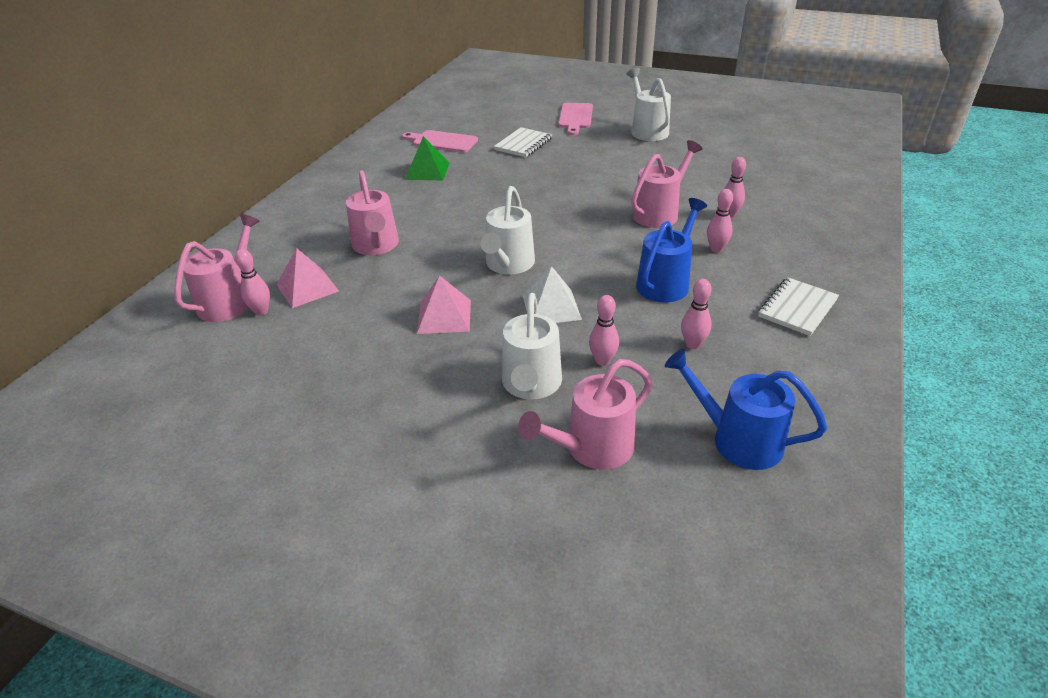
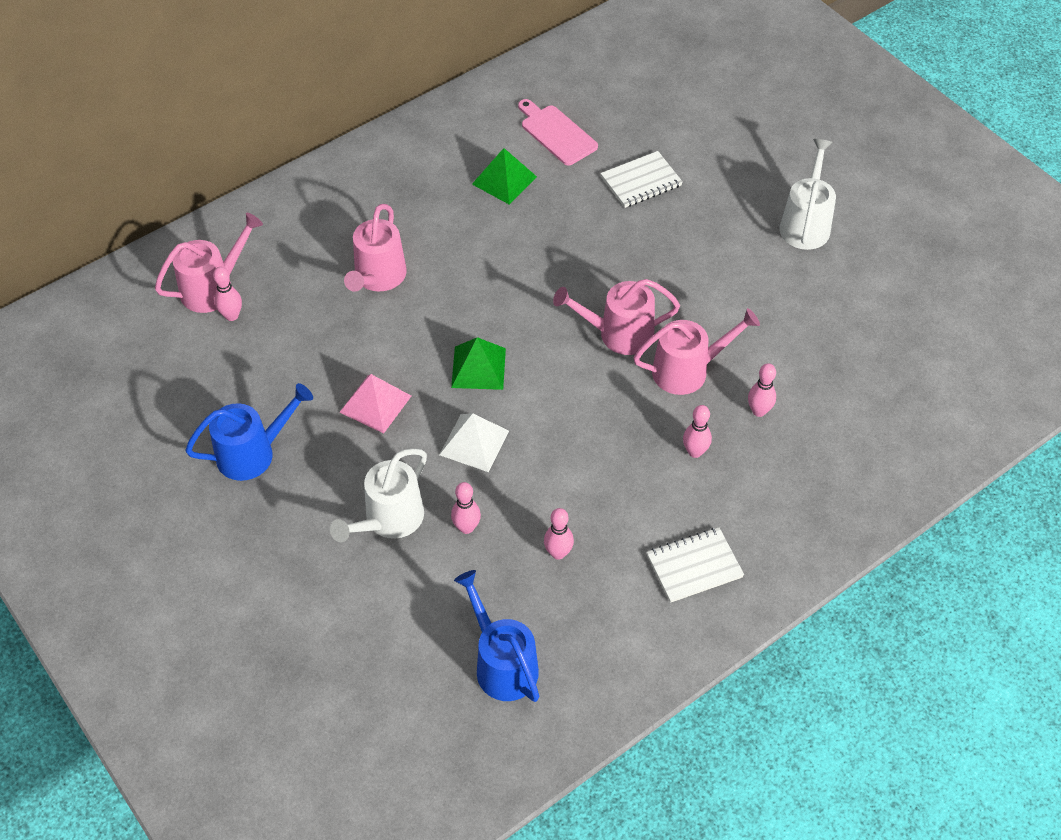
camera: 30 degrees right, 15 degrees up
pink pyramid [276,248,339,308] -> none
white watering can [481,186,535,274] -> green pyramid [451,337,506,390]
pink watering can [518,359,652,470] -> pink watering can moved to [553,279,680,355]
pink cutting board [558,103,593,135] -> none
blue watering can [636,198,707,303] -> blue watering can moved to [185,383,313,481]

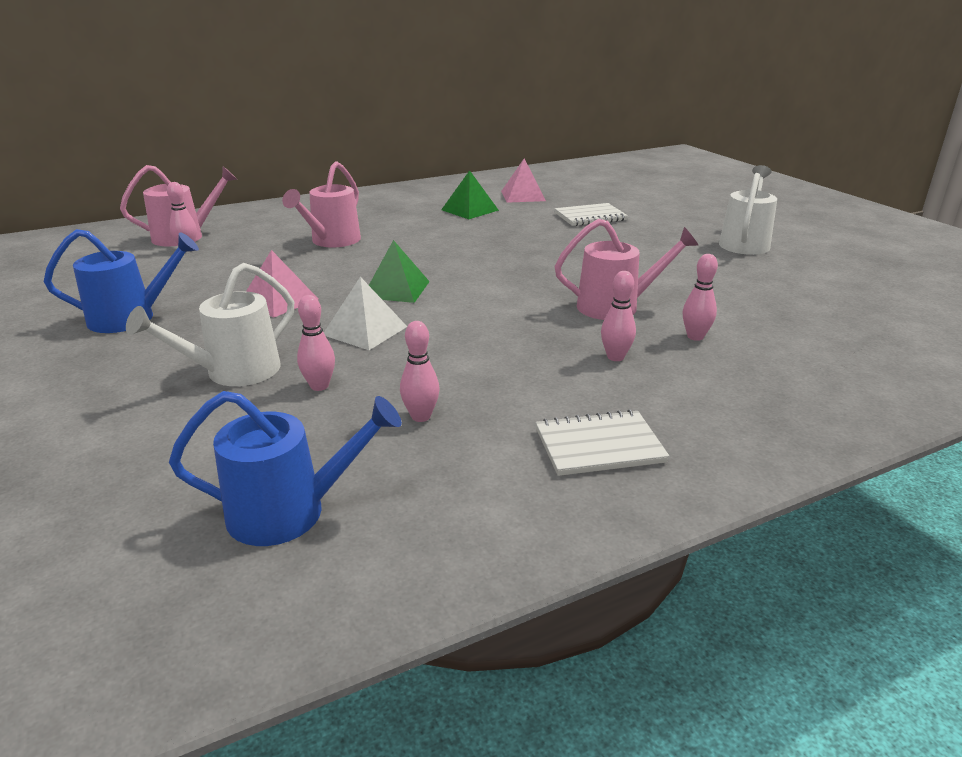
camera: 10 degrees right, 25 degrees down
blue watering can [454,570,539,702] -> blue watering can turned 105 degrees clockwise [169,391,402,546]
pink cutting board [518,99,598,165] -> pink pyramid [501,158,546,203]
pink watering can [553,279,680,355] -> none

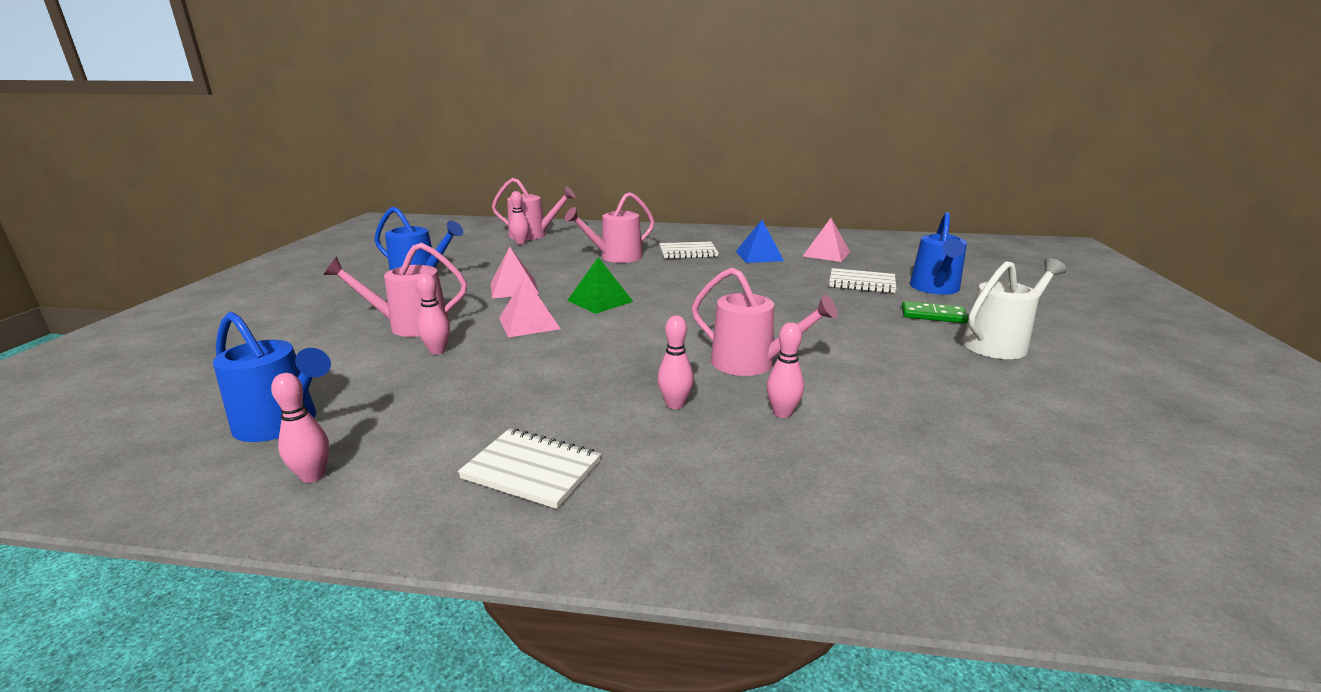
camera: 35 degrees right, 5 degrees down
white watering can [126,263,294,386] -> pink watering can [324,243,467,337]
white pyramid [324,277,407,350] -> pink pyramid [499,276,561,338]
pink bowling pin [400,321,440,422] -> pink bowling pin moved to [271,373,329,483]
green pyramid [441,170,499,219] -> blue pyramid [736,220,784,263]
none -> white notebook [659,242,719,259]
none -> green domino [902,301,969,323]
none -> blue watering can [910,212,967,295]

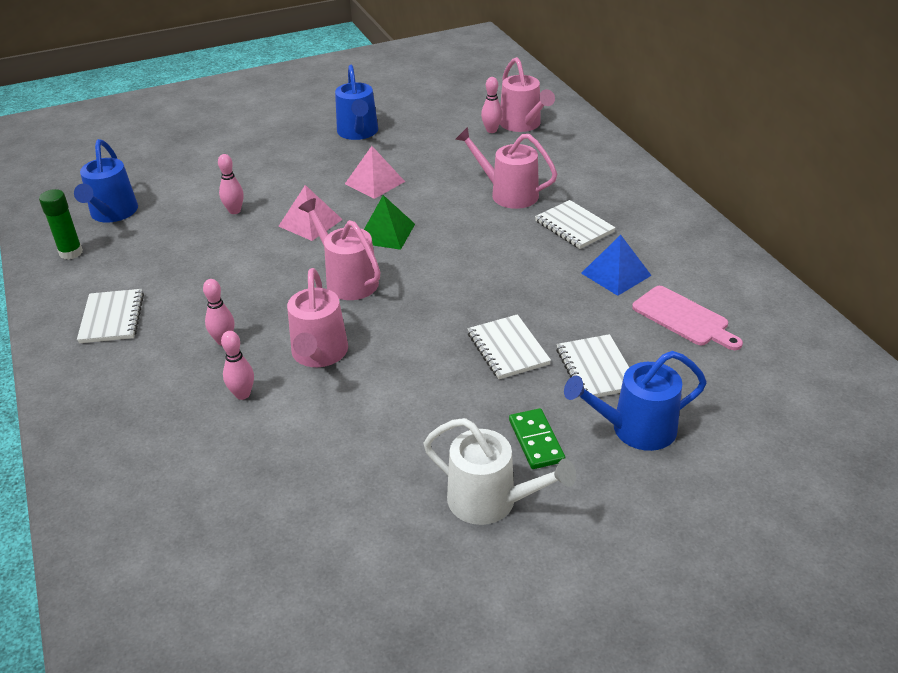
camera: 60 degrees right, 15 degrees up
pink bowling pin [271,373,329,483] -> green glue stick [39,189,83,260]
pink watering can [324,243,467,337] -> pink watering can moved to [299,198,380,300]
pink pyramid [803,218,850,262] -> pink cutting board [632,286,743,350]
none -> white notebook [467,314,551,379]

